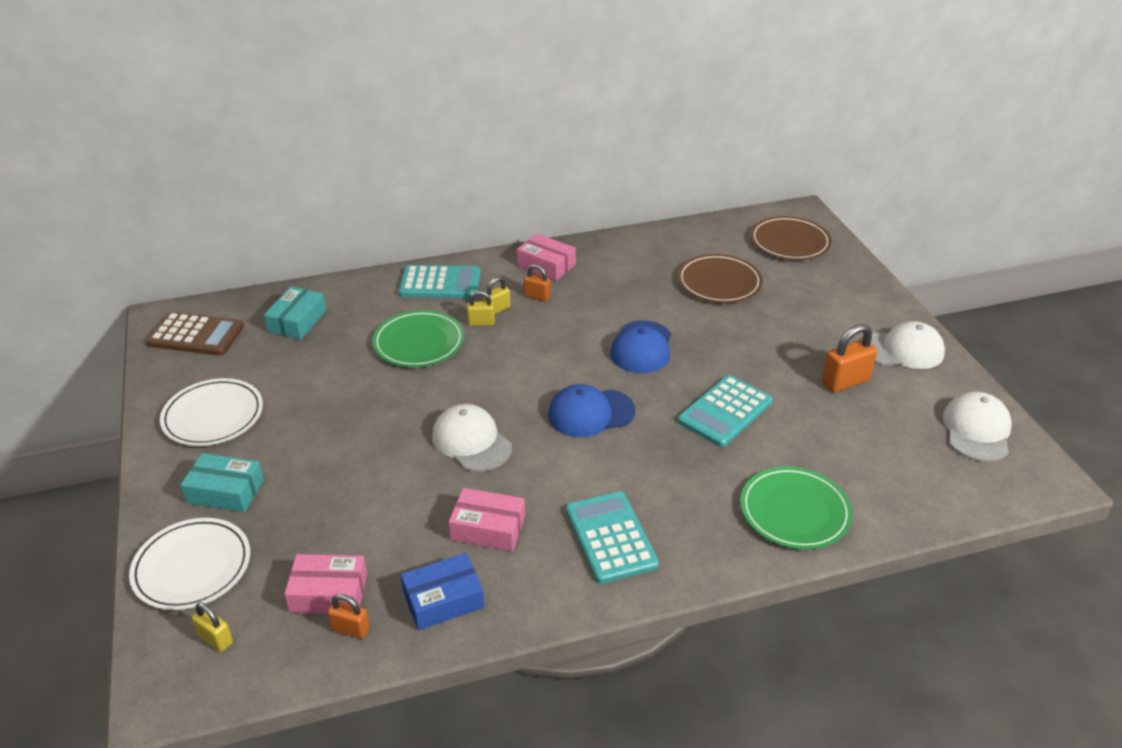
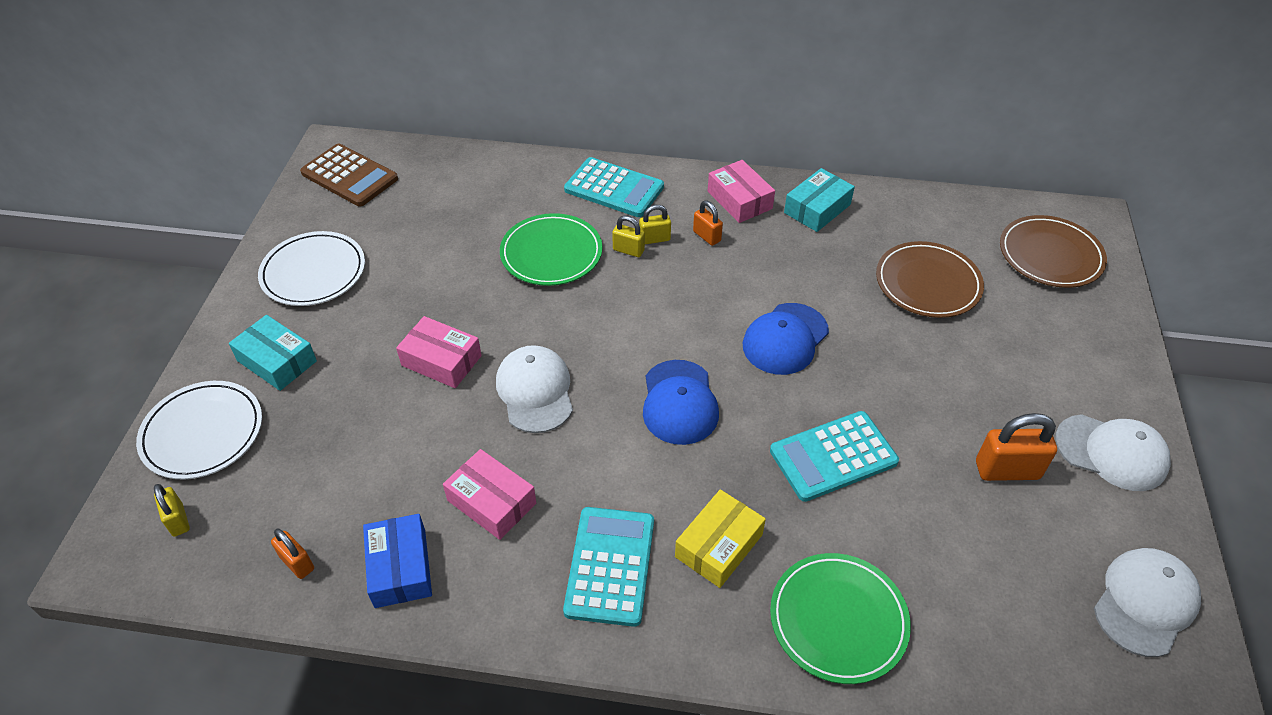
camera: 25 degrees right, 10 degrees up
turquoise box [264,287,326,340] -> turquoise box moved to [784,168,855,232]
pink box [284,554,367,614] -> pink box moved to [396,316,482,388]
blue box [401,553,484,630] -> blue box turned 75 degrees clockwise [363,514,432,608]
blue cap [548,384,635,437] -> blue cap turned 105 degrees counterclockwise [643,360,719,445]
none -> yellow box [675,489,766,588]

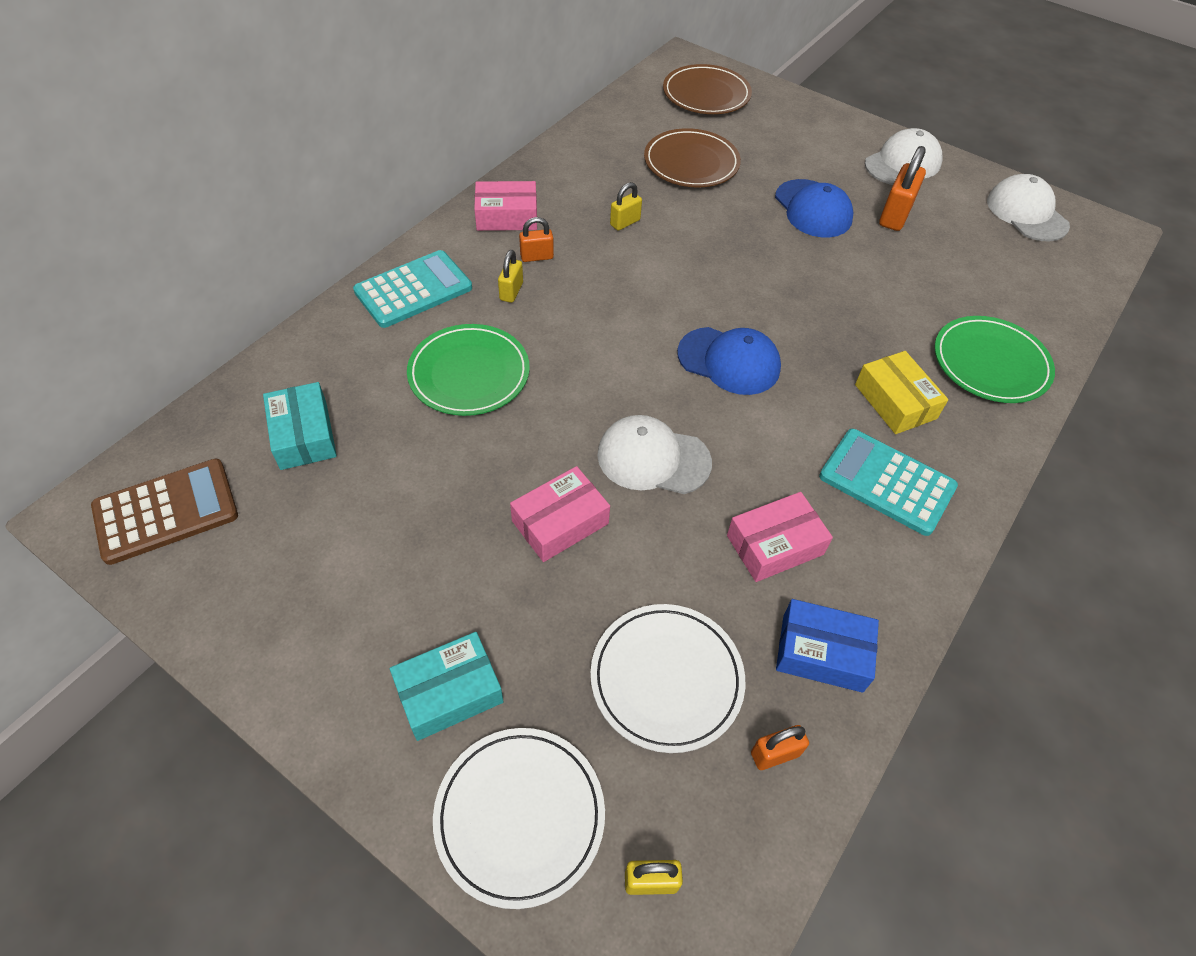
camera: 65 degrees left, 5 degrees up
white plate [258,231,365,306] -> white plate moved to [590,604,745,753]
yellow padlock [612,216,645,257] -> yellow padlock moved to [610,182,642,231]
blue cap [743,303,829,375] -> blue cap moved to [775,179,854,237]
turquoise calculator [770,411,899,502] -> none
turquoise box [784,168,855,232] -> turquoise box moved to [263,382,337,470]

